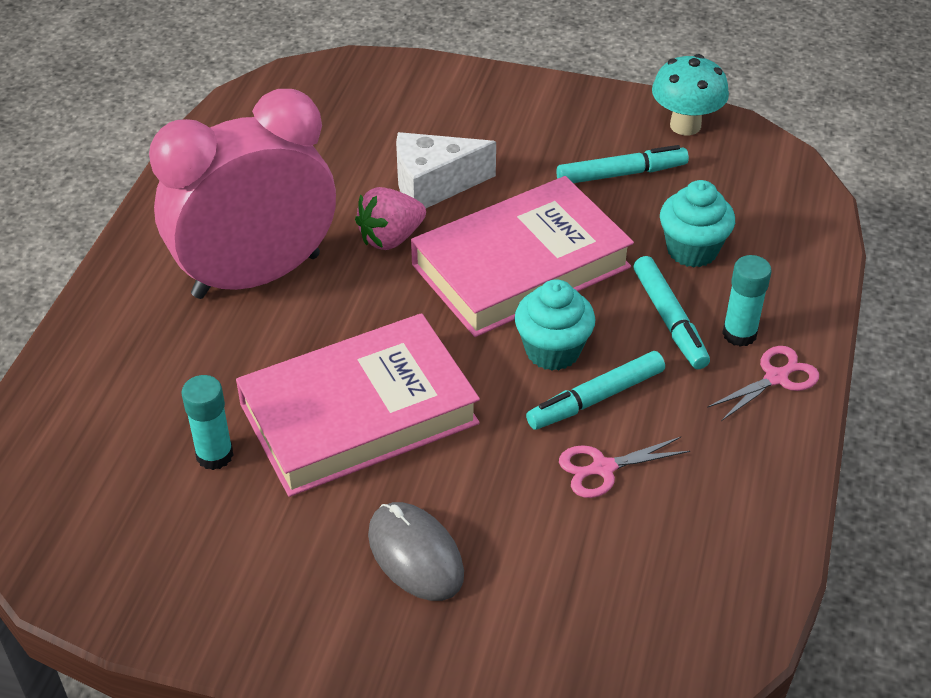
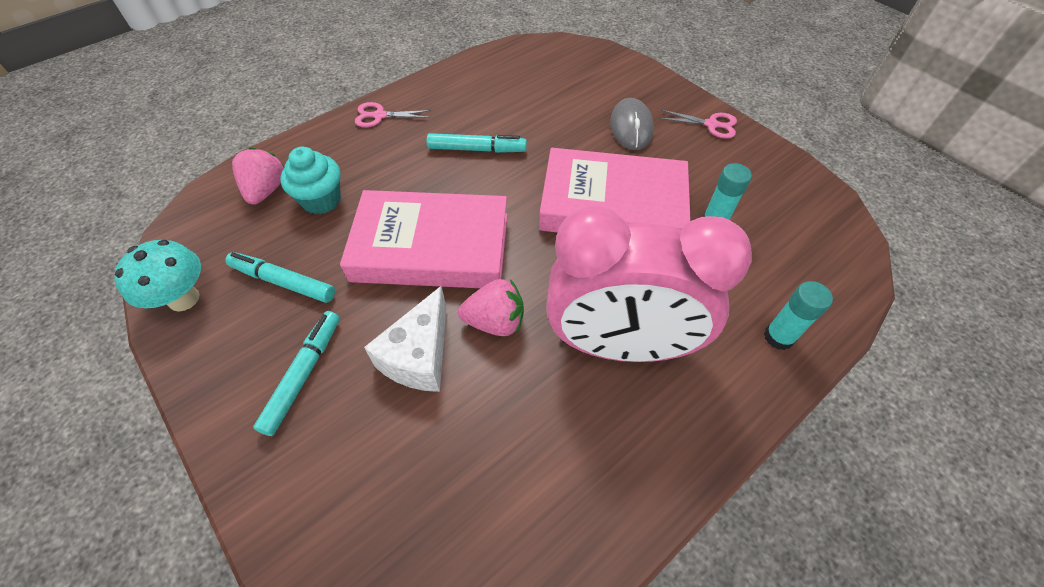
camera: 145 degrees left, 10 degrees up
white cheese [396,132,496,208] -> white cheese turned 90 degrees clockwise [364,286,447,392]
turquoise cupcake [515,279,595,371] -> none
pink scissors [559,437,690,498] -> pink scissors moved to [659,110,737,139]
turquoise marker [634,256,710,369] -> turquoise marker moved to [253,311,340,436]
turquoise glue stick [722,255,772,347] -> turquoise glue stick moved to [764,281,833,350]
none -> pink strawberry [232,147,285,205]

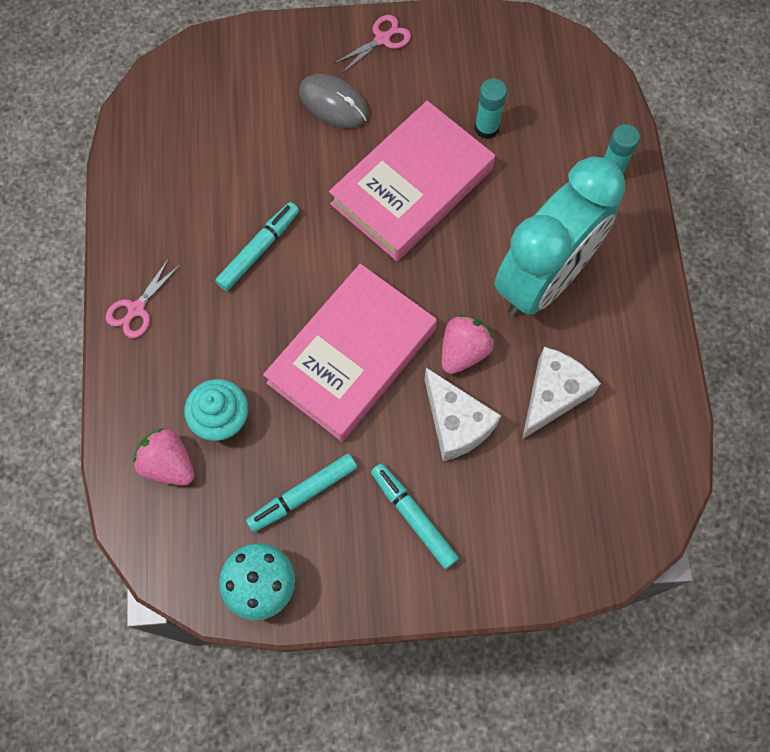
camera: 55 degrees left, 15 degrees up
pink clock [546,206,752,362] -> turquoise clock [494,156,625,316]
none -> white cheese [522,347,601,439]

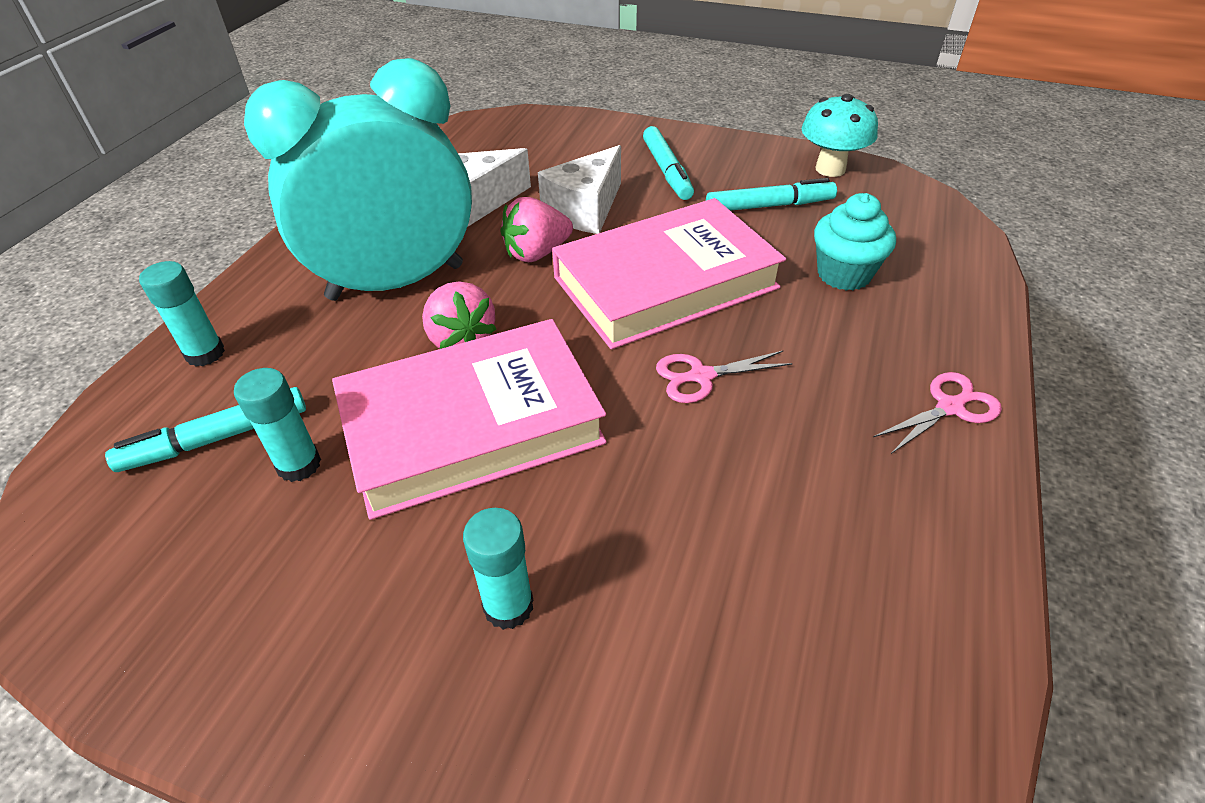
camera: 155 degrees left, 25 degrees down
pink strawberry [133,428,194,485] -> pink strawberry moved to [422,281,496,349]
turquoise marker [215,202,299,291] -> turquoise marker moved to [105,387,306,472]
grey mouse [299,74,369,129] -> turquoise glue stick [463,508,533,630]
pink scissors [333,15,411,73] -> pink scissors moved to [656,351,793,403]
white cheese [424,368,501,461] -> white cheese turned 135 degrees counterclockwise [538,145,621,234]

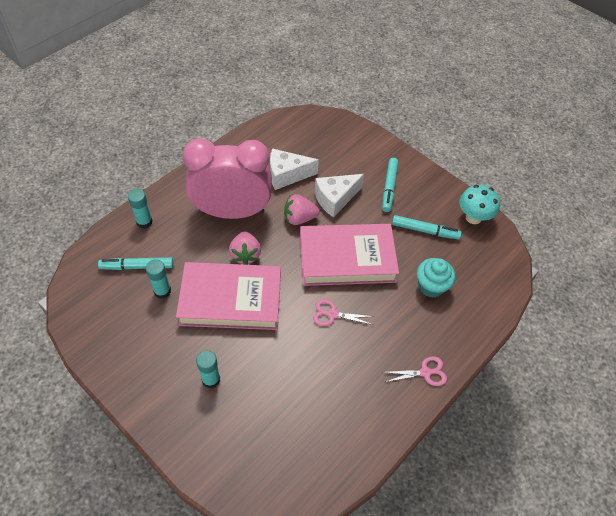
camera: 20 degrees right, 10 degrees up
turquoise clock [244,58,472,301] -> pink clock [183,138,272,219]

